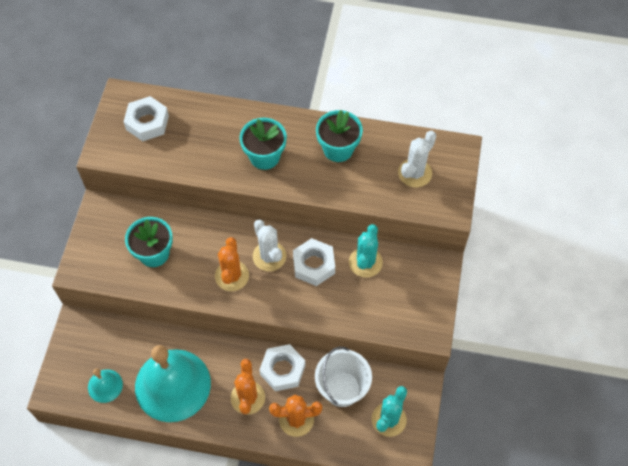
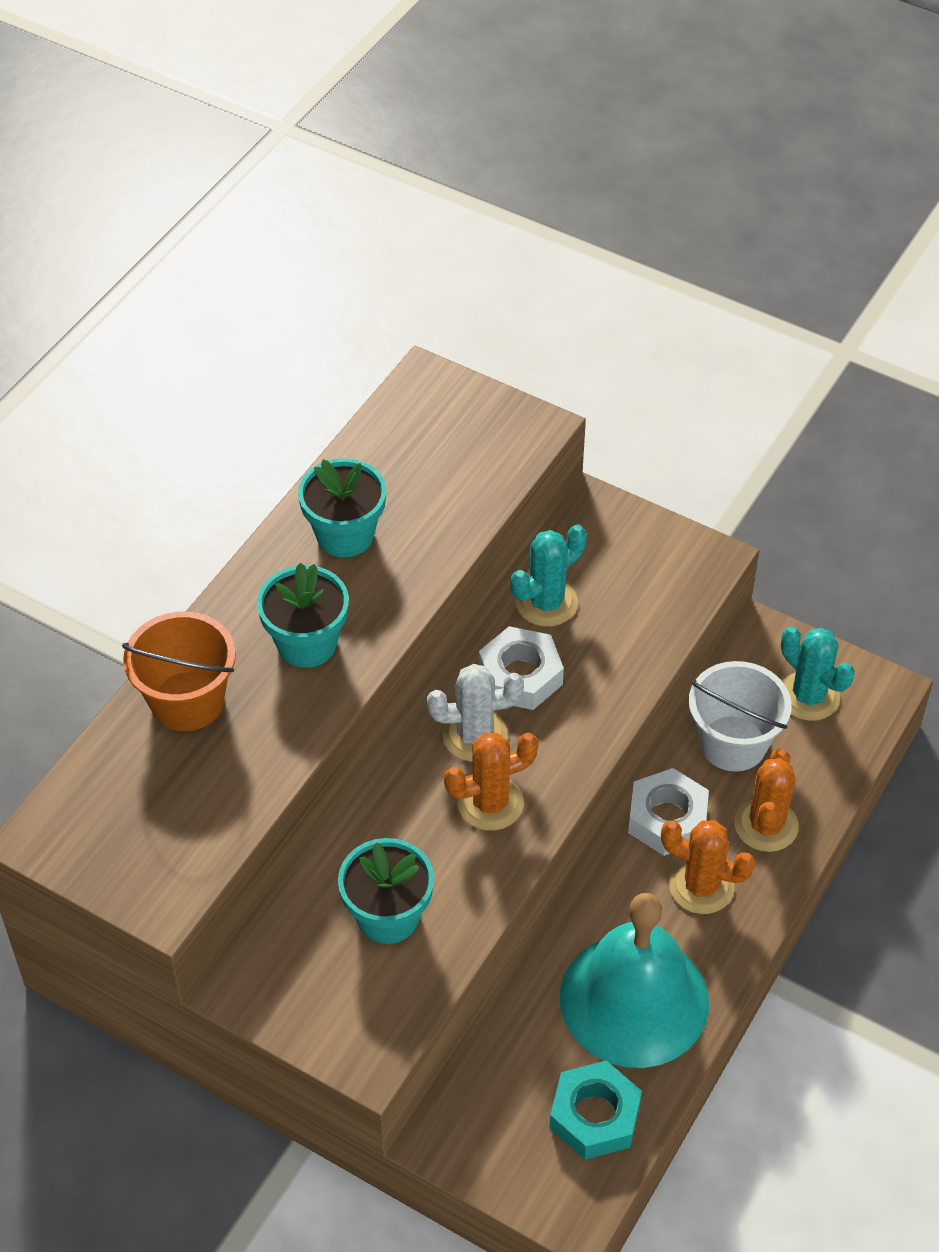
camera: 70 degrees left, 10 degrees down
turquoise bell [88,369,123,403] -> turquoise nut [549,1060,642,1160]
white nut [123,96,169,141] -> none
orange cactus [215,237,249,291] -> orange cactus turned 45 degrees counterclockwise [444,733,538,831]
turquoise cactus [349,224,383,278] -> turquoise cactus turned 75 degrees counterclockwise [511,524,587,627]
white cactus [398,131,436,187] -> none
none -> orange bucket [122,611,236,731]

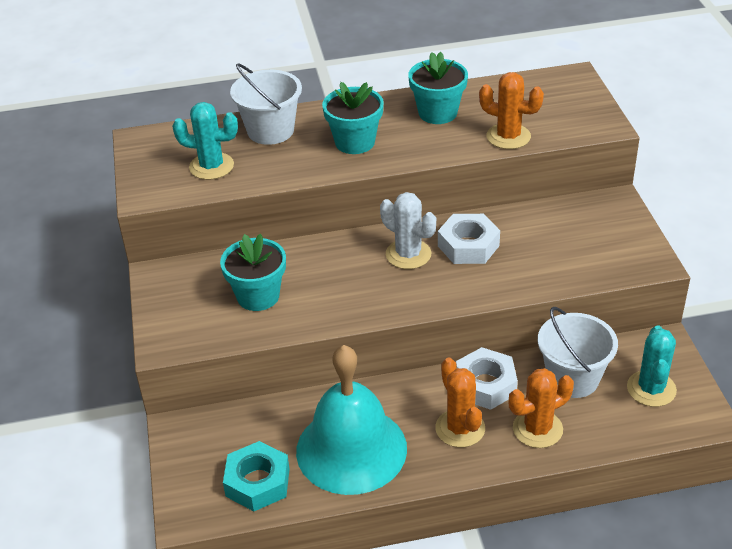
camera: 50 degrees right, 10 degrees down
orange bucket [122,611,236,731] -> white bucket [230,63,302,145]
orange cactus [444,733,538,831] -> orange cactus moved to [479,72,544,149]
turquoise cactus [511,524,587,627] -> turquoise cactus moved to [172,102,238,180]

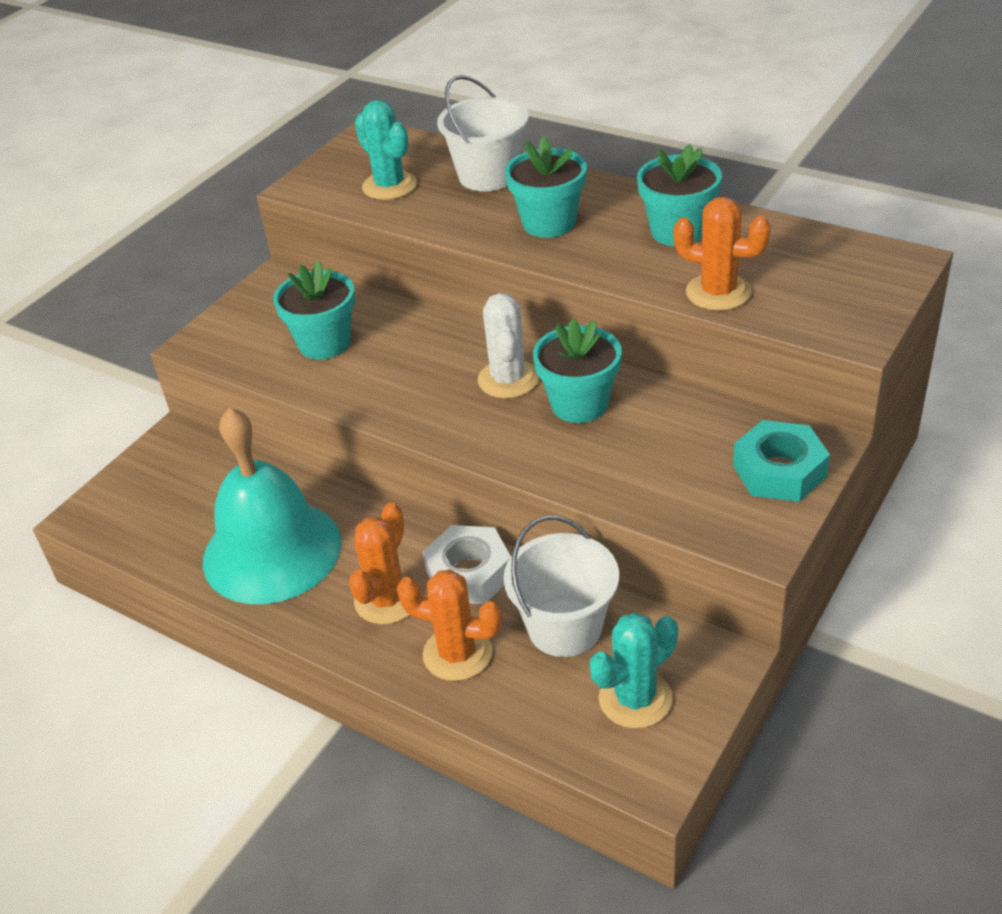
camera: 45 degrees right, 0 degrees up
turquoise nut [223,441,290,511] -> turquoise nut moved to [733,420,830,502]
white nut [438,214,500,264] -> turquoise flower pot [533,318,622,423]
orange cactus [479,72,544,149] -> orange cactus turned 45 degrees counterclockwise [673,197,771,311]

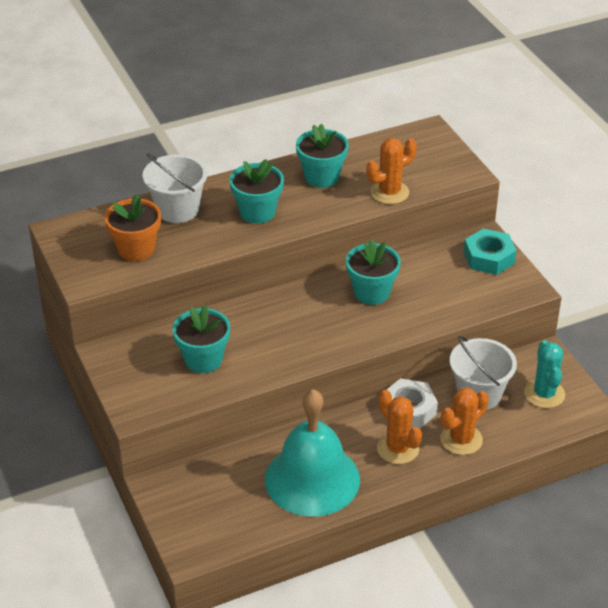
camera: 60 degrees left, 0 degrees up
turquoise cactus [355,100,417,200] -> orange flower pot [105,194,161,261]
white cactus [478,293,539,399] -> none

